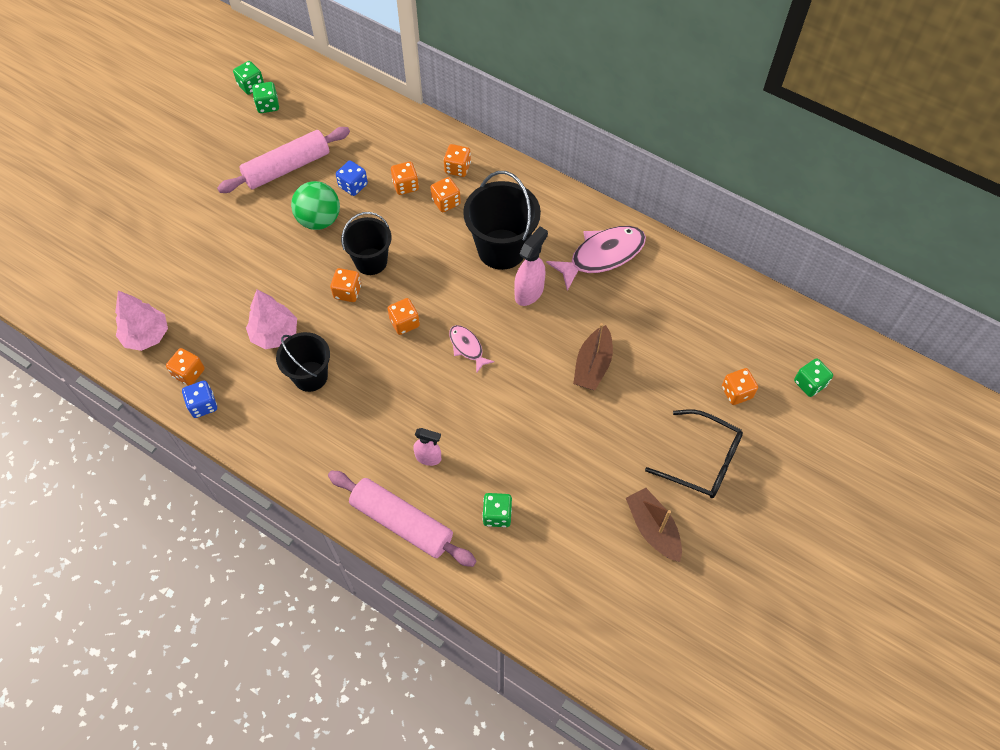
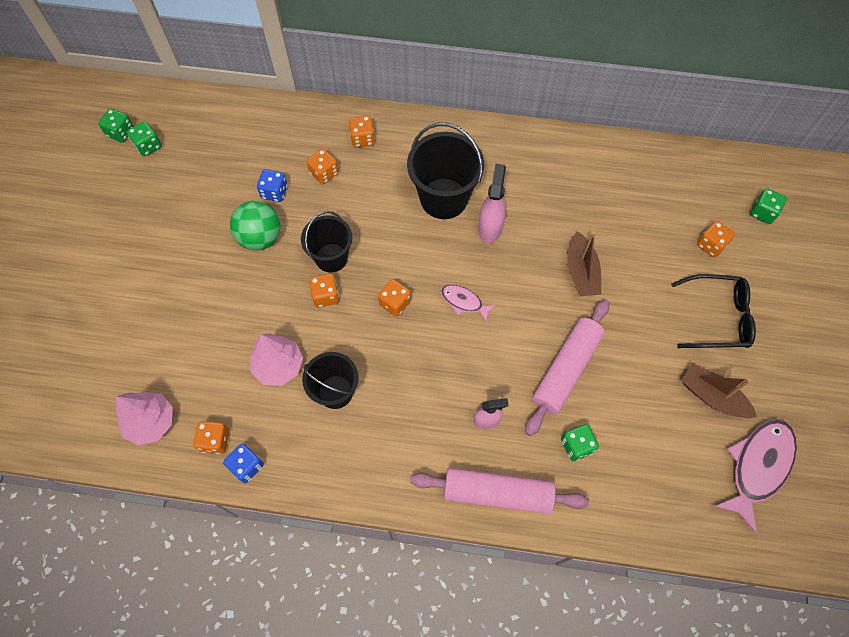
camera: 25 degrees left, 5 degrees up
pink rolling pin [217,127,350,193] -> pink rolling pin moved to [525,299,609,436]
orange dice [430,177,461,212] -> none
pink fish [546,226,646,291] -> pink fish moved to [713,419,797,534]

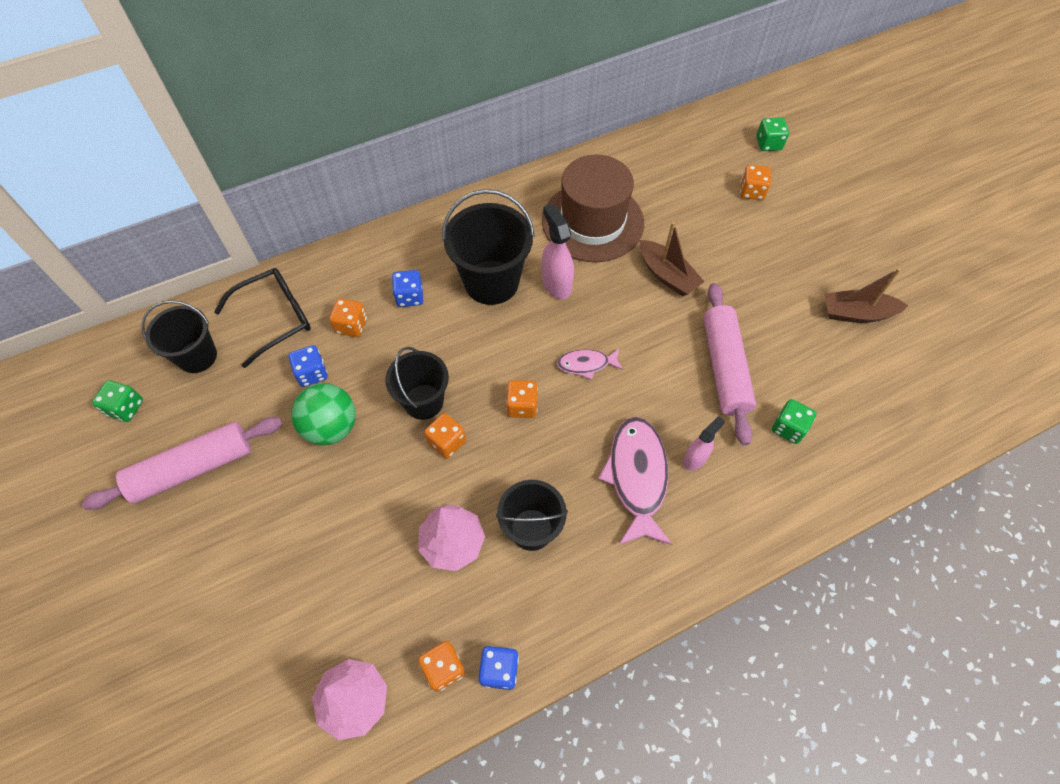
camera: 35 degrees left, 5 degrees down
green dice [98,108,134,143] -> none
orange dice [349,116,375,148] -> none
pink rolling pin [410,468,589,514] -> pink rolling pin moved to [82,417,283,510]
black glasses [671,274,756,348] -> black glasses moved to [214,268,311,368]
pink fish [713,419,797,534] -> pink fish moved to [598,417,672,545]
none -> black bucket [141,300,217,373]
none -> blue dice [392,270,423,307]
none -> brown hat [542,155,644,262]

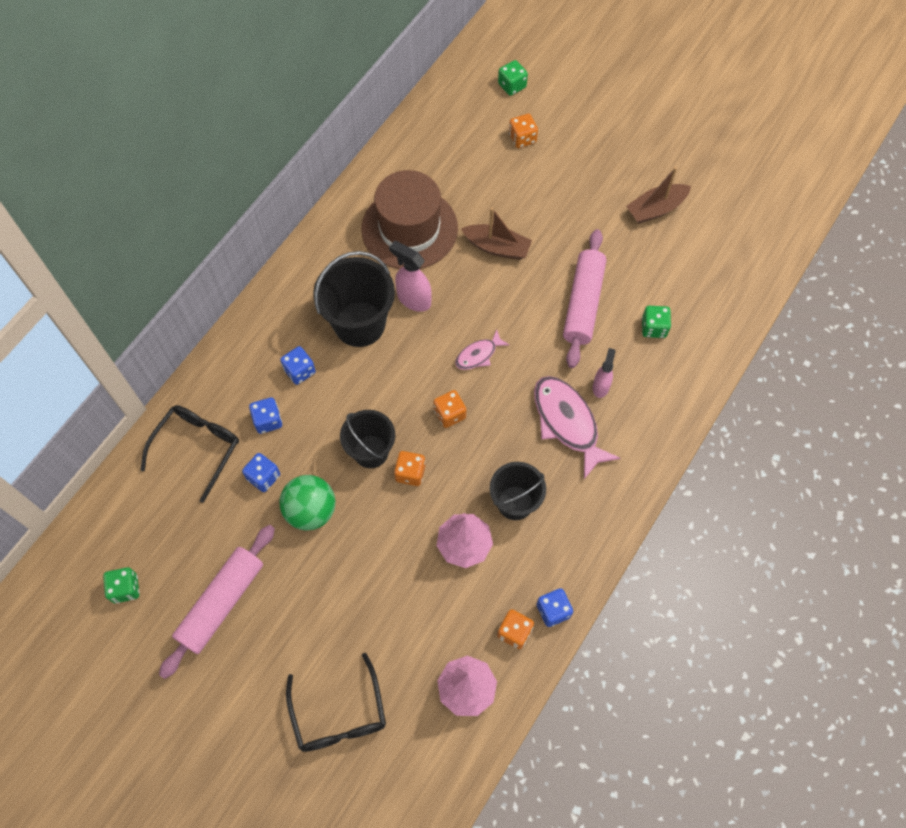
camera: 30 degrees left, 5 degrees up
black bucket [141,300,217,373] -> none
orange dice [329,298,367,337] -> blue dice [249,398,282,434]
pink rolling pin [703,283,756,446] -> pink rolling pin turned 45 degrees clockwise [563,229,606,368]
none -> black glasses [286,653,386,752]

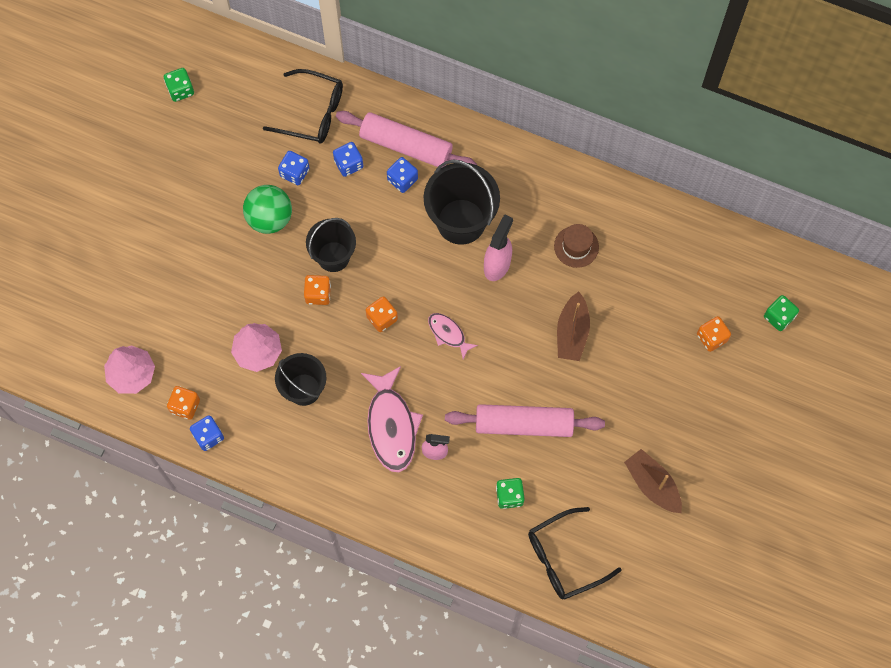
camera: 80 degrees right, 5 degrees up
pink rolling pin [159,525,275,679] -> pink rolling pin moved to [336,111,477,167]
black glasses [286,653,386,752] -> black glasses moved to [528,507,622,599]
brown hat [361,170,458,269] -> brown hat [554,224,599,268], size x0.46
pink fish [534,376,621,479] -> pink fish turned 120 degrees clockwise [361,366,423,472]

